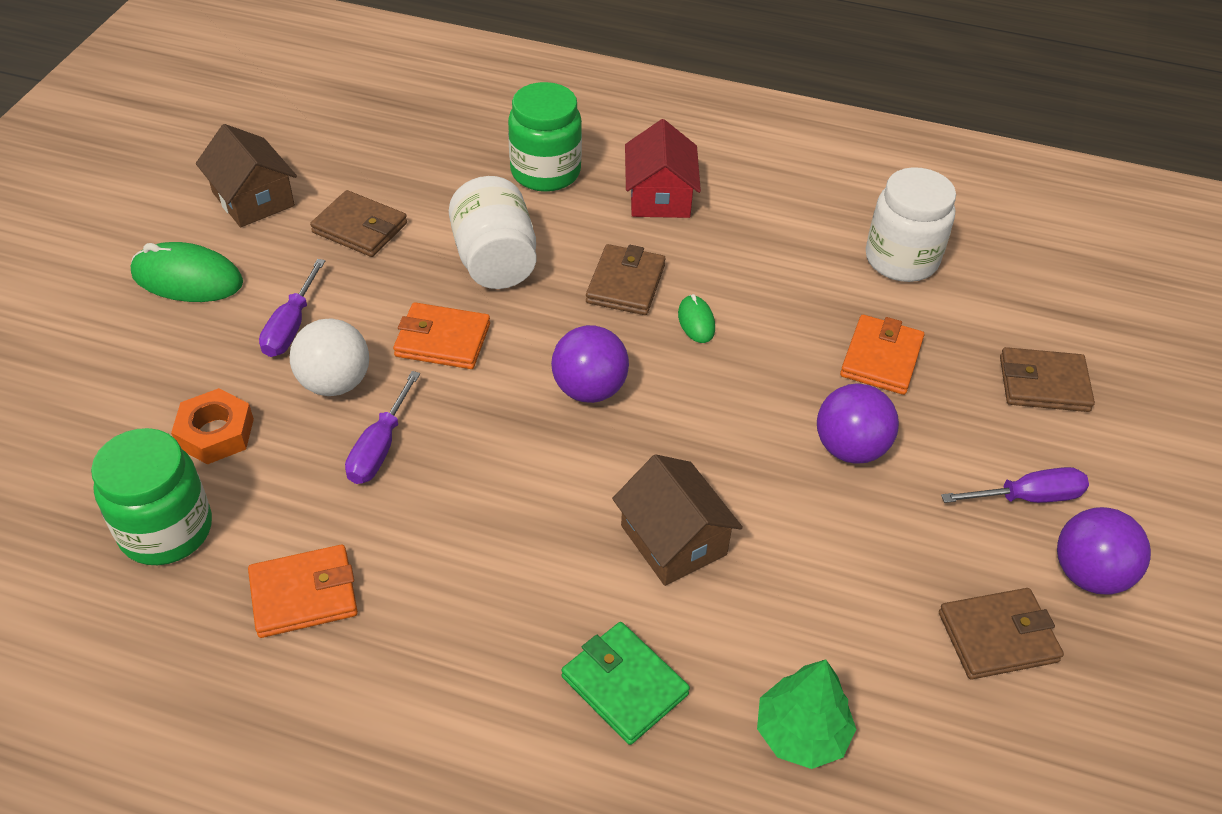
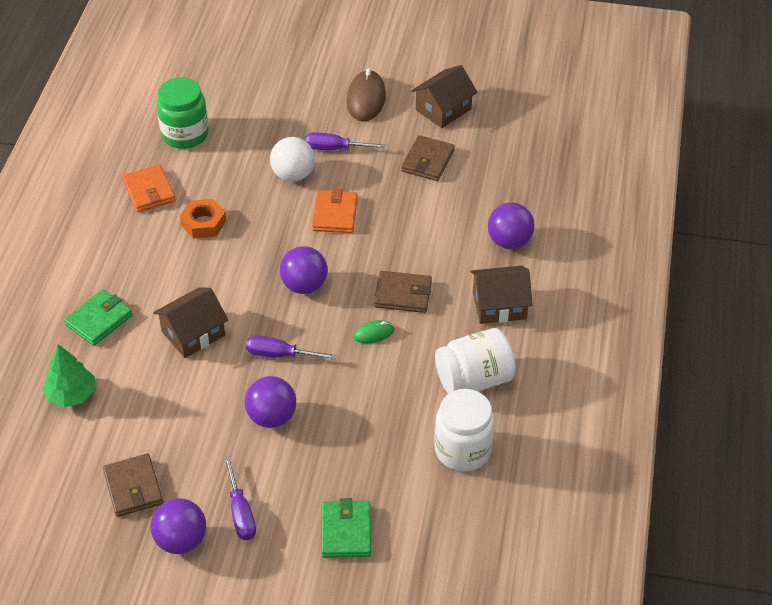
camera: 85 degrees right, 0 degrees up
green mouse [131,242,243,302] -> brown mouse [347,68,386,122]
orange nut [171,388,254,464] -> orange nut moved to [180,199,226,239]
purple screwdriver [345,371,420,484] -> purple screwdriver moved to [246,335,337,360]
white jar [449,176,536,289] -> white jar moved to [435,328,516,394]
green jar [508,82,582,192] -> purple ball [488,202,535,249]
red house [625,119,701,218] -> brown house [470,266,533,324]
orange wallet [840,315,924,395] -> none
brown wallet [1000,347,1095,412] -> green wallet [321,498,371,558]

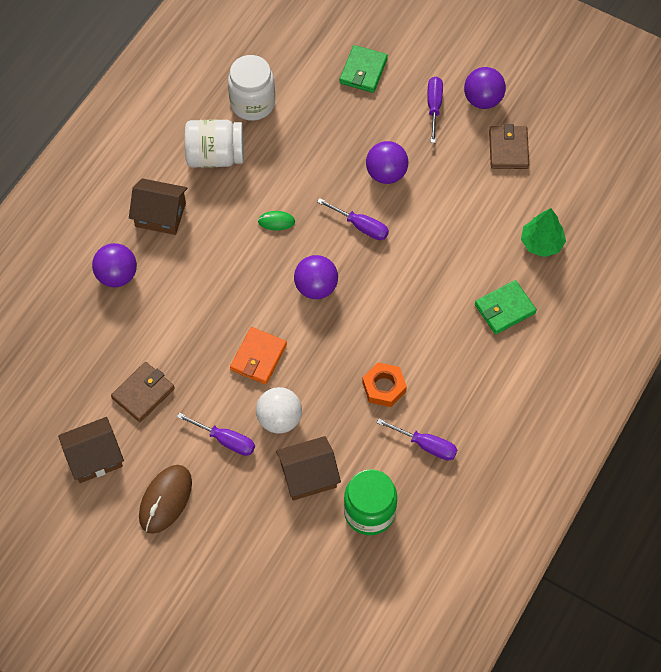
camera: 160 degrees left, 15 degrees up
orange wallet [122,165,176,212] -> purple screwdriver [377,418,457,460]
brown house [153,288,228,358] -> brown house moved to [276,436,341,501]
brown wallet [374,271,432,313] -> none

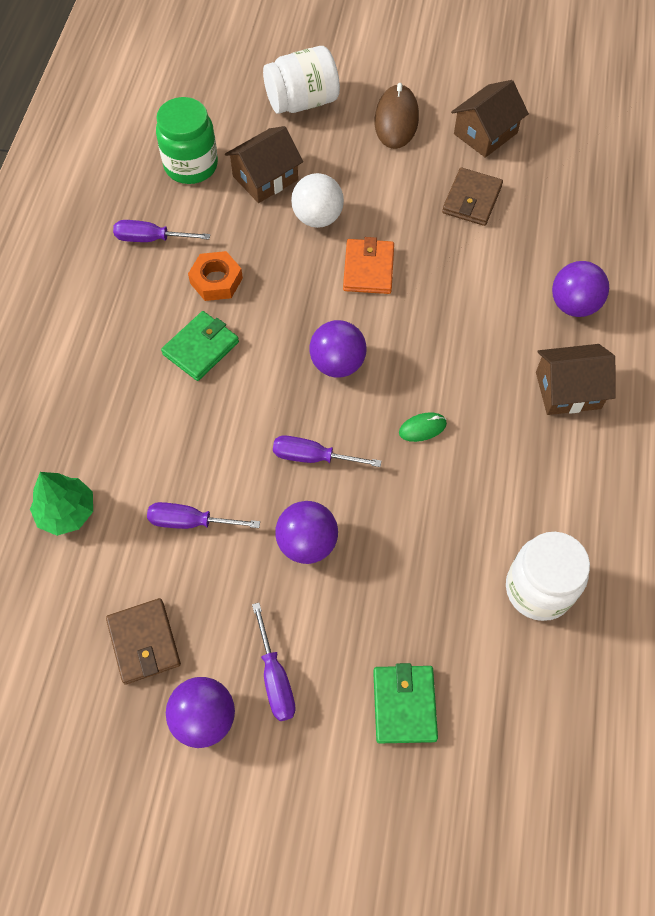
camera: 160 degrees right, 0 degrees up
purple screwdriver [177,413,255,456] -> purple screwdriver moved to [147,502,260,529]
white jar [185,120,244,168] -> white jar moved to [263,46,340,114]
green wallet [475,280,537,334] -> green wallet moved to [161,311,239,381]

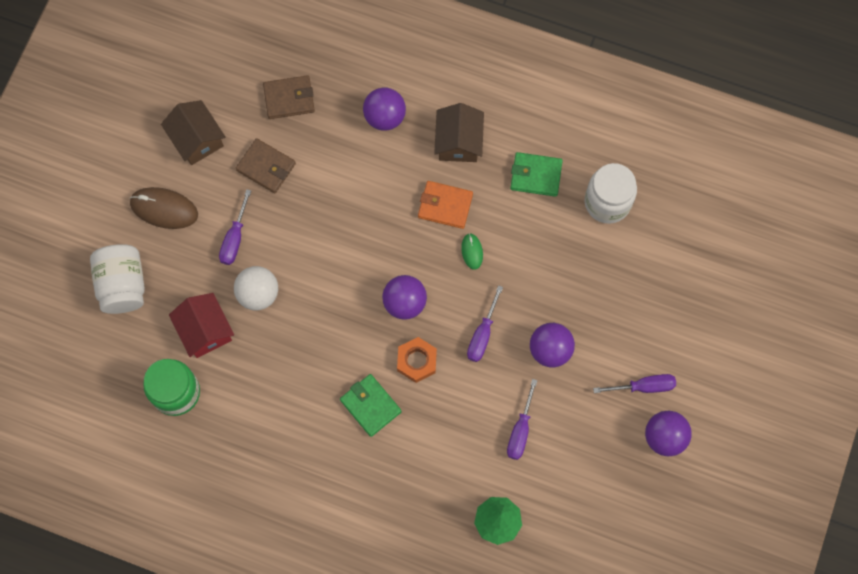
camera: 80 degrees left, 10 degrees up
brown wallet [106,598,181,685] -> brown wallet moved to [263,75,315,119]
purple screwdriver [113,220,210,242] -> purple screwdriver moved to [219,189,251,265]
orange nut [188,251,243,301] -> orange nut moved to [397,337,437,383]
brown house [225,126,303,203] -> red house [169,293,234,358]
orange wallet [343,237,394,294] -> orange wallet moved to [418,181,473,229]
green wallet [373,663,438,744] -> green wallet moved to [510,152,563,197]

